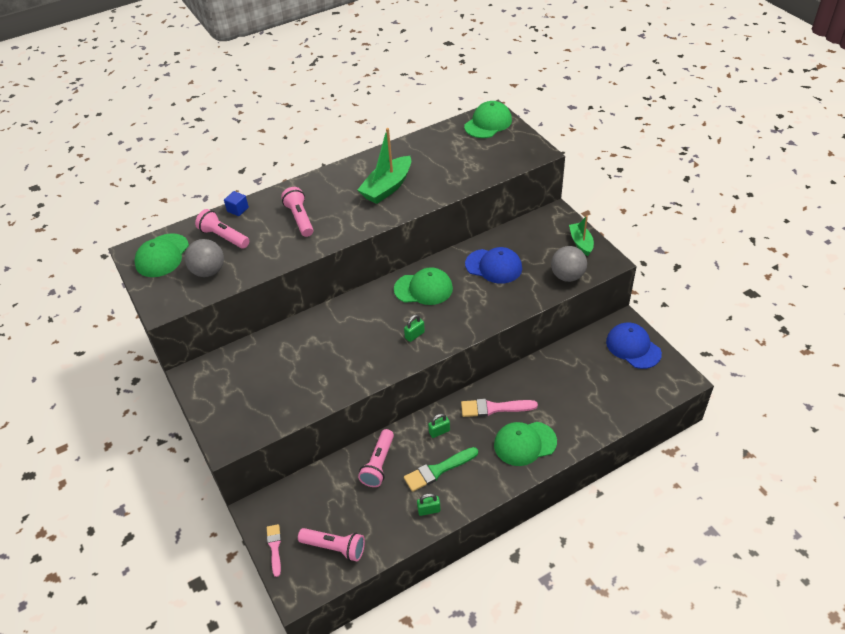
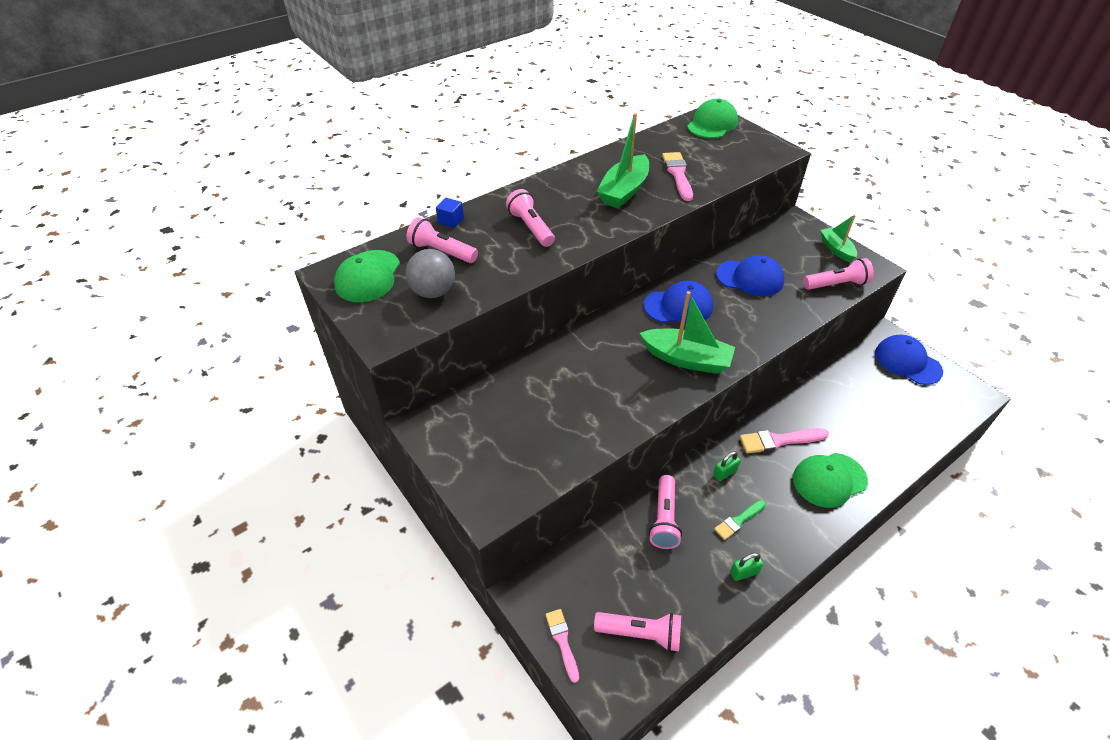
camera: 10 degrees left, 0 degrees up
green cap [394,267,453,305] -> blue cap [644,281,713,324]
green padlock [404,315,425,342] -> green boat [640,291,735,374]
green brush [404,447,478,492] -> green brush [714,500,766,540], size x0.65
grey ball [551,246,587,282] -> pink flashlight [803,258,874,290]
none -> pink brush [662,152,693,201]

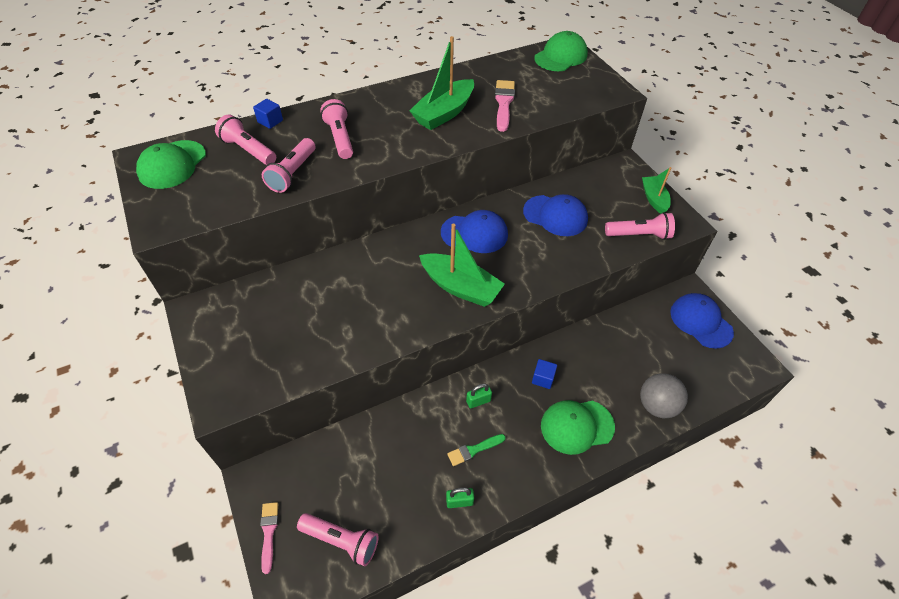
camera: 10 degrees right, 5 degrees up
grey ball [406,249,455,298] -> grey ball moved to [640,373,688,418]
pink flashlight [649,475,682,549] -> pink flashlight moved to [262,138,315,193]
pink brush [740,428,829,453] -> blue cube [532,359,557,389]

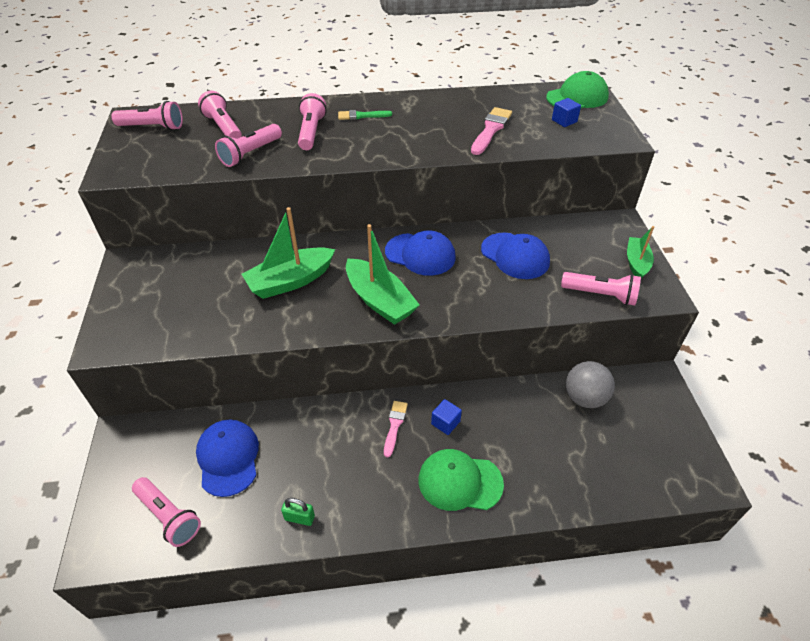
camera: 20 degrees right, 5 degrees down
green cap [136,140,206,189] -> pink flashlight [111,101,183,130]
blue cube [253,99,283,129] -> blue cube moved to [552,98,581,127]
pink brush [260,502,278,574] -> pink brush moved to [384,401,408,457]
green boat [409,36,474,130] -> green boat moved to [242,207,335,299]
green brush [447,434,506,466] -> green brush moved to [338,110,392,120]
green padlock [466,383,492,409] -> none
grey ball [640,373,688,418] -> grey ball moved to [566,361,615,408]
blue cap [670,293,734,349] -> blue cap moved to [196,419,259,497]

